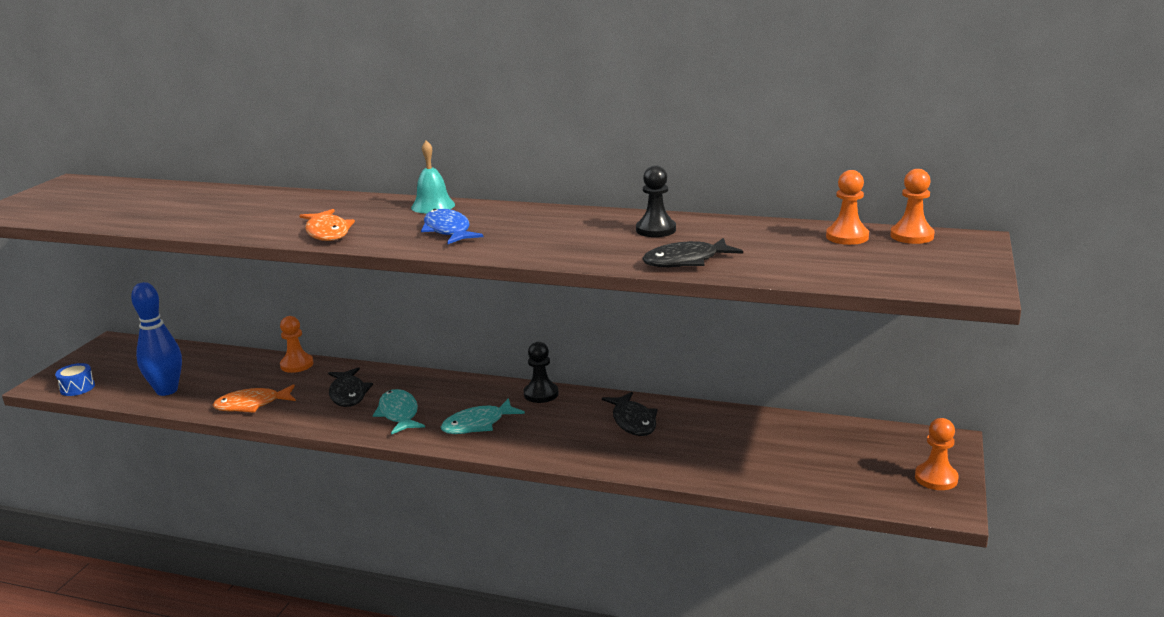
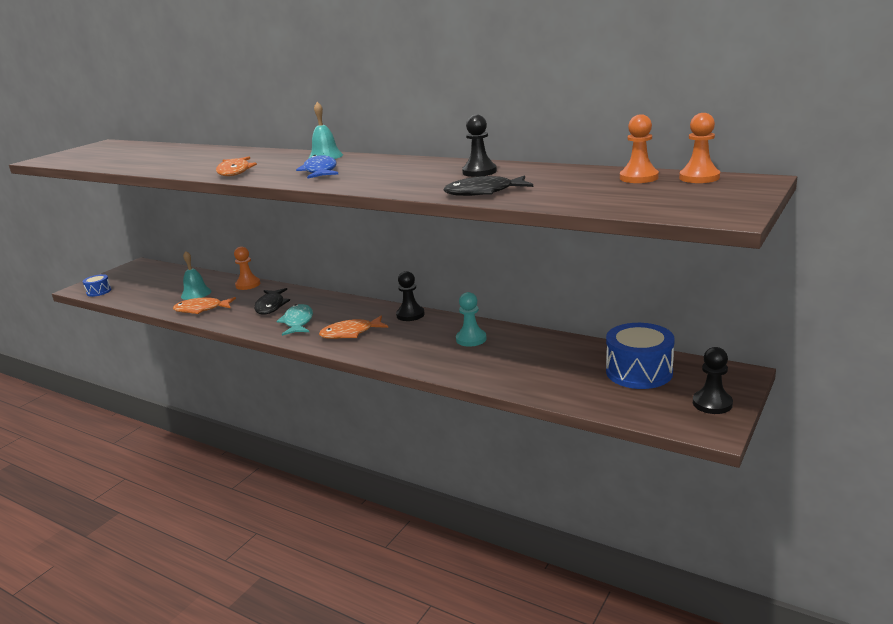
camera: 15 degrees right, 0 degrees up
blue bowling pin [131,282,182,396] -> none
turquoise fish [441,398,525,434] -> orange fish [319,316,388,339]
black fish [602,392,658,436] -> turquoise pawn [456,292,487,347]
orange pawn [915,418,959,490] -> black pawn [693,347,733,414]
none -> turquoise bell [181,251,211,300]
none -> blue drum [606,323,675,389]

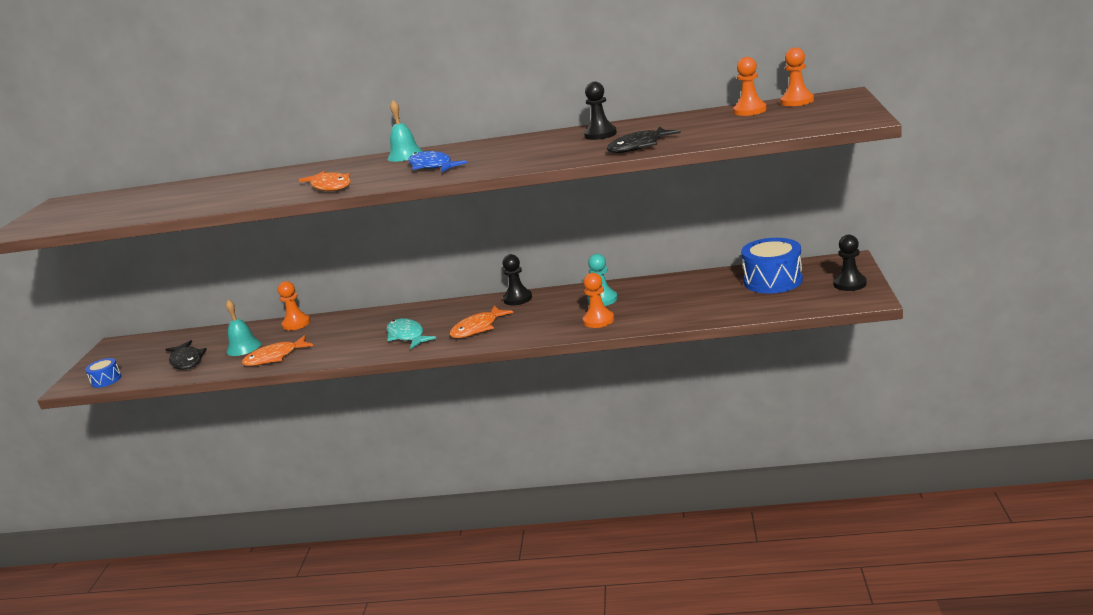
camera: 25 degrees left, 0 degrees up
black fish [254,288,290,314] -> black fish moved to [165,340,207,370]
none -> orange pawn [583,273,614,328]

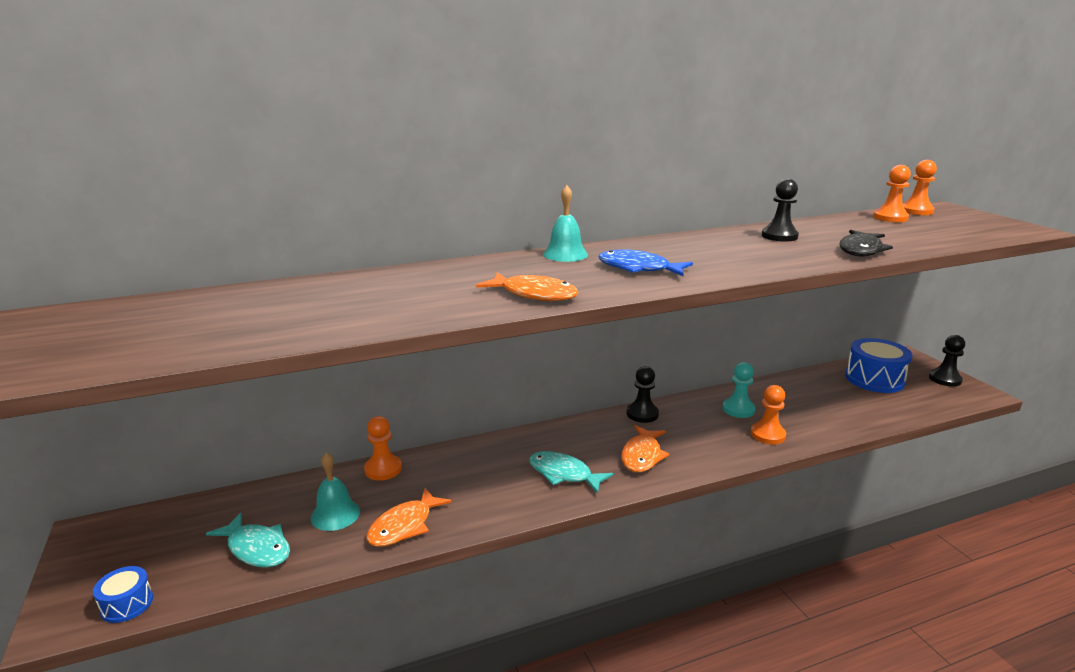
camera: 30 degrees left, 0 degrees up
black fish [165,340,207,370] -> turquoise fish [206,512,290,568]

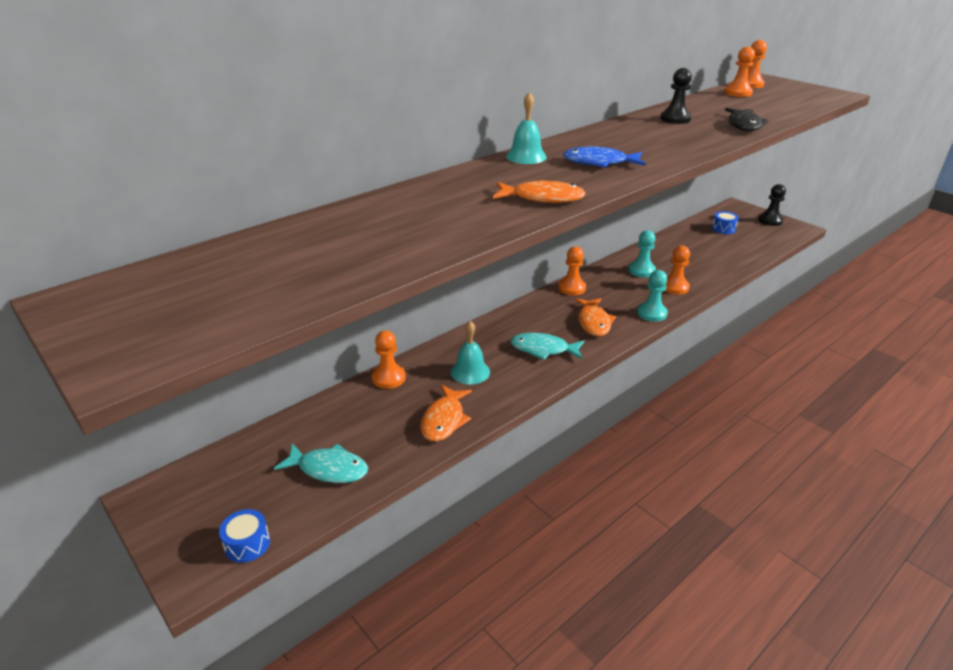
camera: 20 degrees left, 10 degrees up
turquoise bell [310,453,360,531] -> turquoise bell moved to [451,321,490,384]
black pawn [627,366,659,423] -> orange pawn [558,246,586,295]
blue drum [845,338,912,393] -> blue drum [712,211,739,234], size x0.52
none -> turquoise pawn [637,270,668,322]

